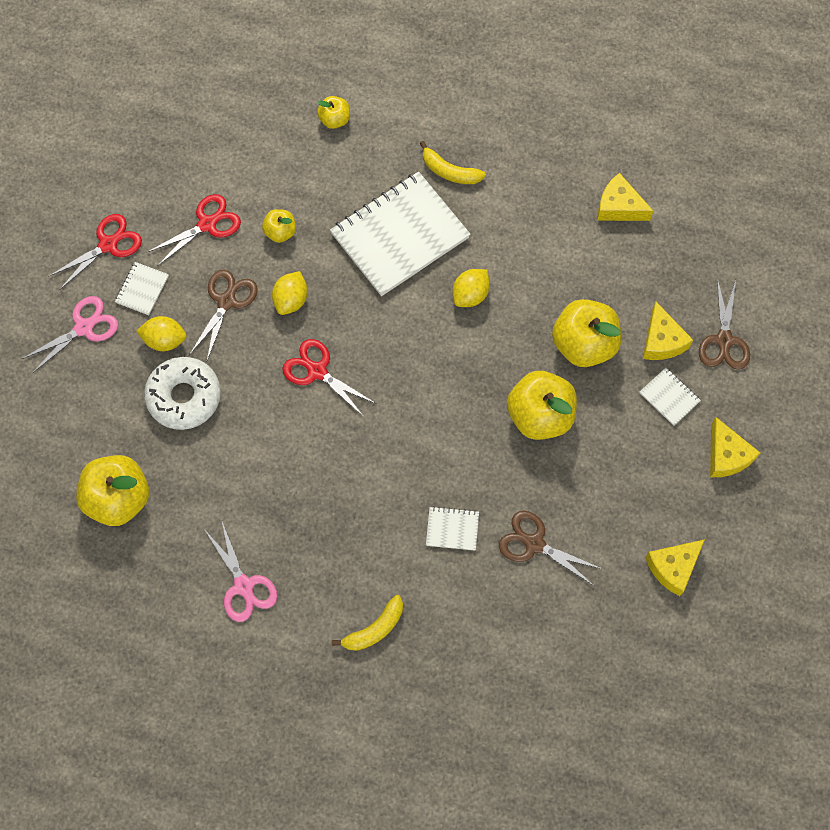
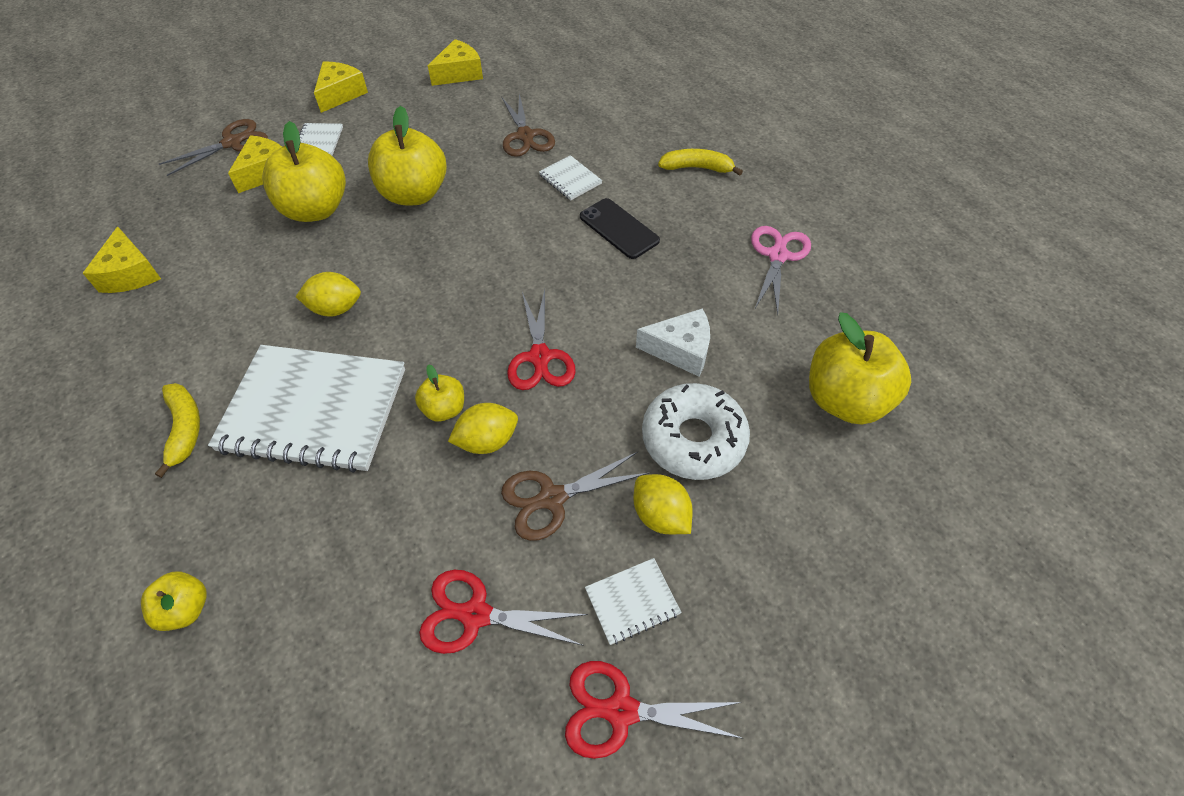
camera: 135 degrees left, 15 degrees down
pink scissors [22,296,118,374] -> none
yellow apple [262,209,296,243] -> yellow apple moved to [415,364,464,421]
yellow cheese [645,539,705,596] -> yellow cheese turned 45 degrees counterclockwise [428,39,483,86]
none -> black phone [580,198,660,259]
none -> white cheese [636,308,710,377]

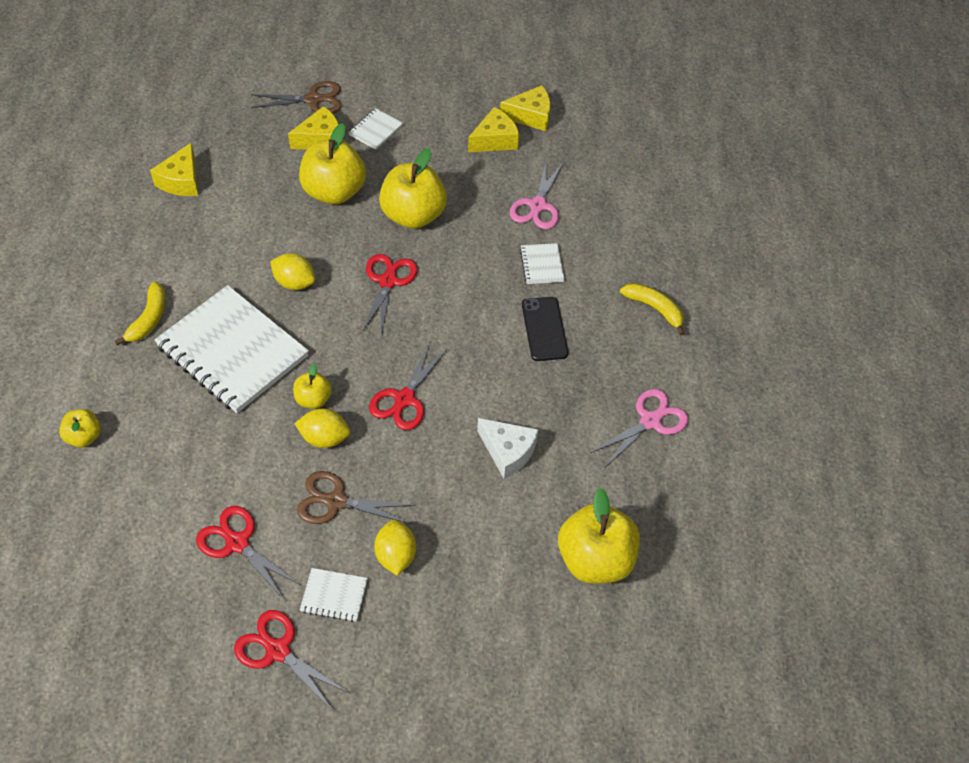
camera: 30 degrees right, 0 degrees up
yellow cheese [314,62,368,113] -> yellow cheese moved to [468,107,519,152]
brown scissors [502,93,555,157] -> pink scissors [510,159,564,229]
white donut [642,383,750,480] -> none
none -> red scissors [362,254,418,335]

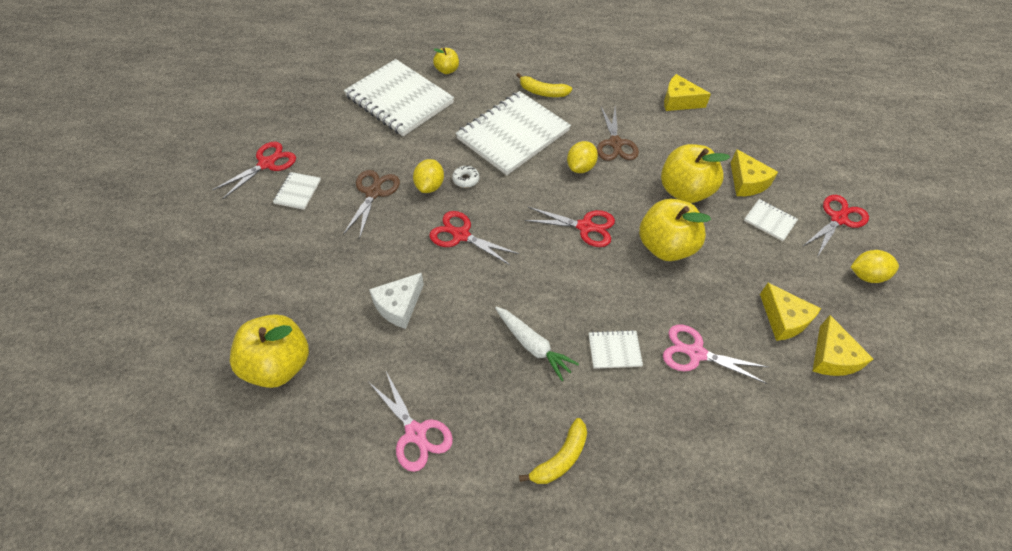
camera: 95 degrees right, 0 degrees up
red scissors [196,506,302,600] -> red scissors moved to [802,195,869,257]
brown scissors [251,81,342,114] -> brown scissors moved to [597,107,639,161]
yellow apple [293,364,332,409] -> white donut [452,166,480,188]
yellow lemon [374,520,416,575] -> yellow lemon moved to [851,250,899,283]
black phone [522,297,568,361] -> white carrot [495,307,579,381]
none -> white notebook [344,59,454,136]

